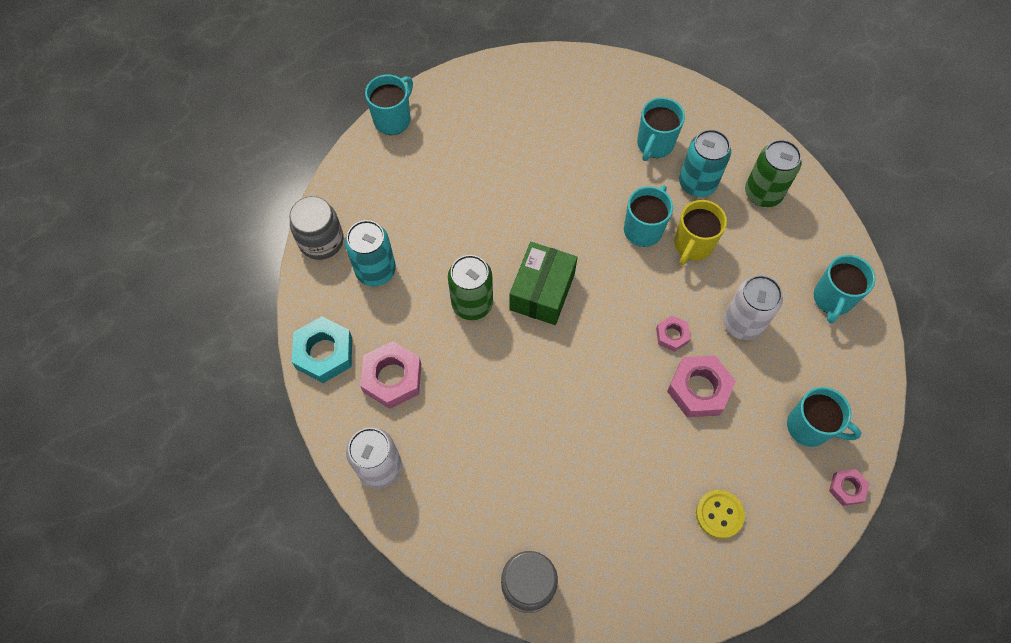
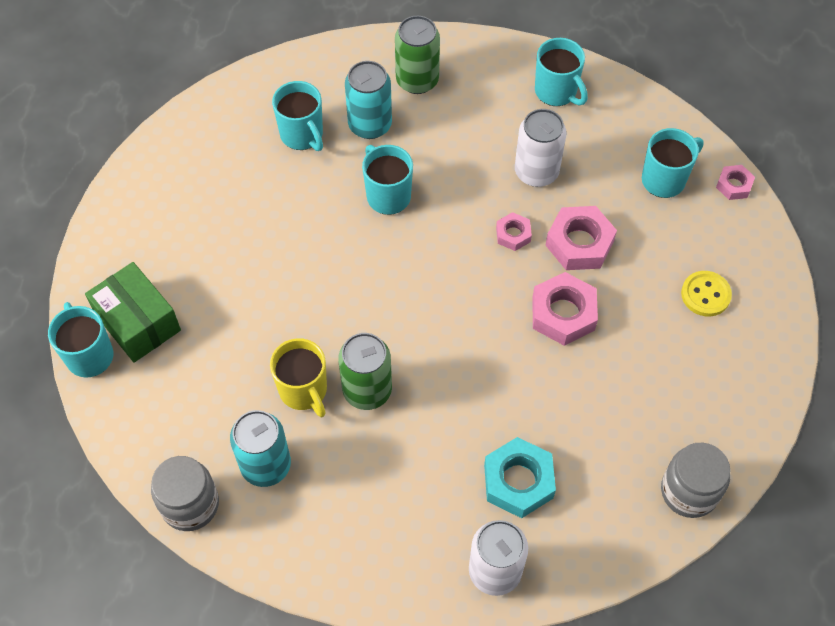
camera: 60 degrees left, 5 degrees down
turquoise nut [292,316,352,383] -> turquoise nut moved to [484,437,556,518]
pink nut [360,341,421,409] -> pink nut moved to [532,272,598,346]
green box [509,242,578,325] -> green box moved to [85,262,181,363]
yellow mug [674,200,727,265] -> yellow mug moved to [270,338,327,417]

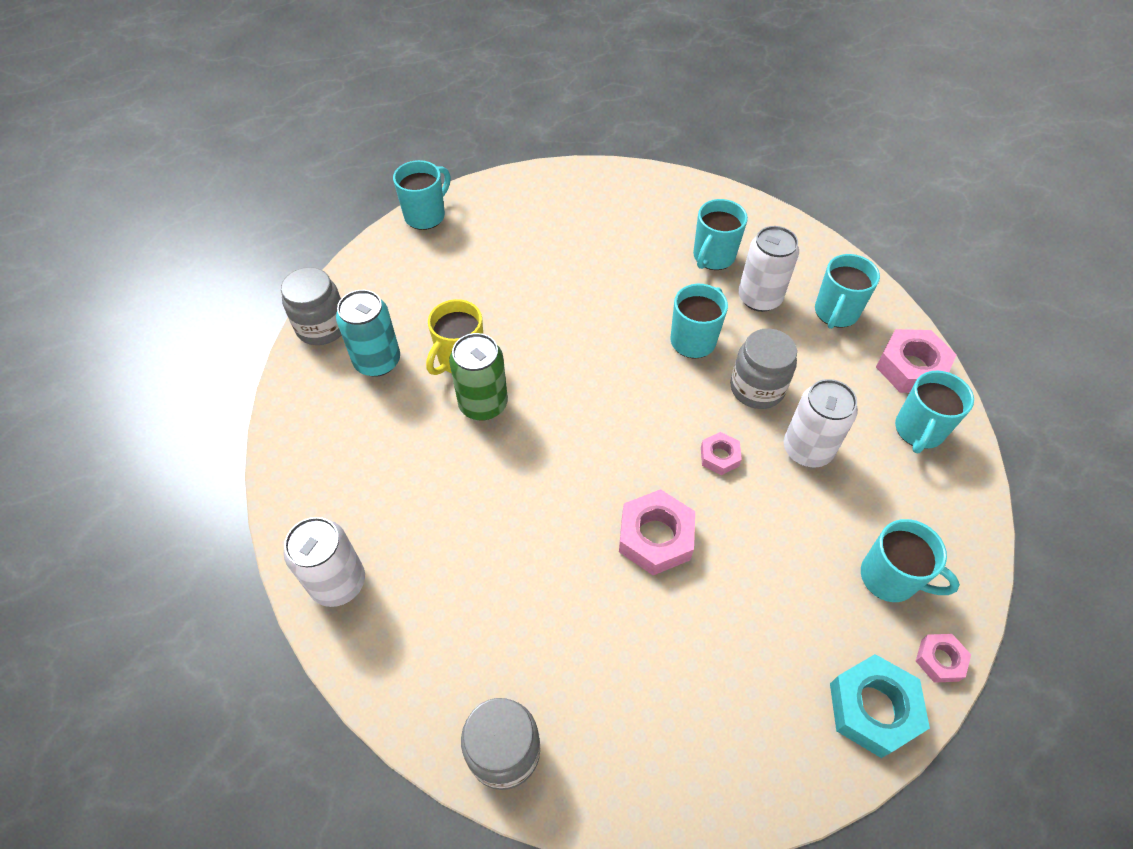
camera: 65 degrees right, 5 degrees down
green box [85,262,181,363] -> none
turquoise can [345,61,392,139] -> white can [738,226,799,312]
green can [395,16,440,94] -> turquoise mug [815,254,880,329]
turquoise nut [484,437,556,518] -> turquoise nut moved to [830,654,930,758]
pink nut [545,206,617,270] -> pink nut moved to [876,329,956,393]
yellow button [681,271,732,317] -> none
none -> grey jar [730,328,797,409]

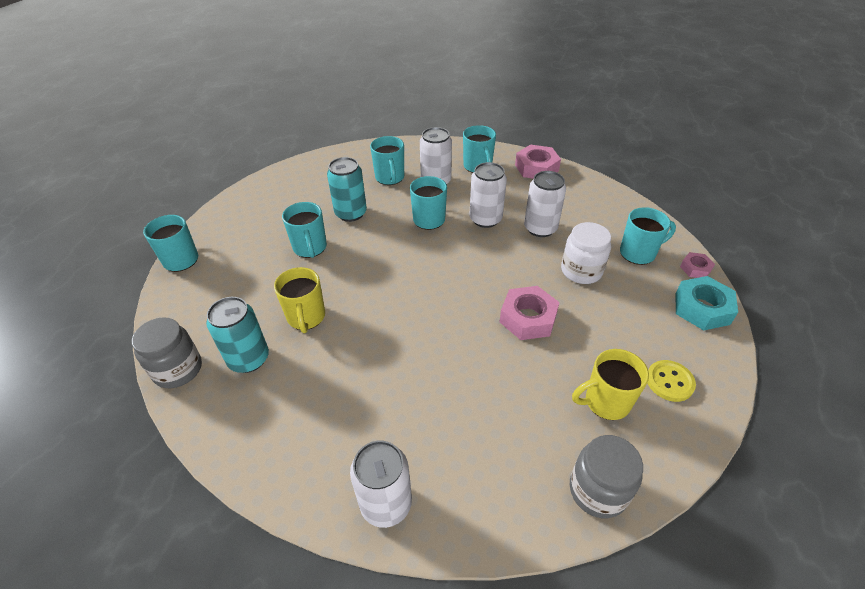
camera: 45 degrees left, 10 degrees down
green can [449,333,508,420] -> none
pink nut [701,432,742,475] -> none
grey jar [730,328,797,409] -> white can [470,162,507,228]
turquoise mug [895,371,974,454] -> turquoise mug moved to [282,202,327,258]
none -> turquoise can [327,157,367,222]
none -> white jar [561,222,611,284]
none -> yellow mug [572,349,649,420]
none -> yellow button [648,360,696,402]

